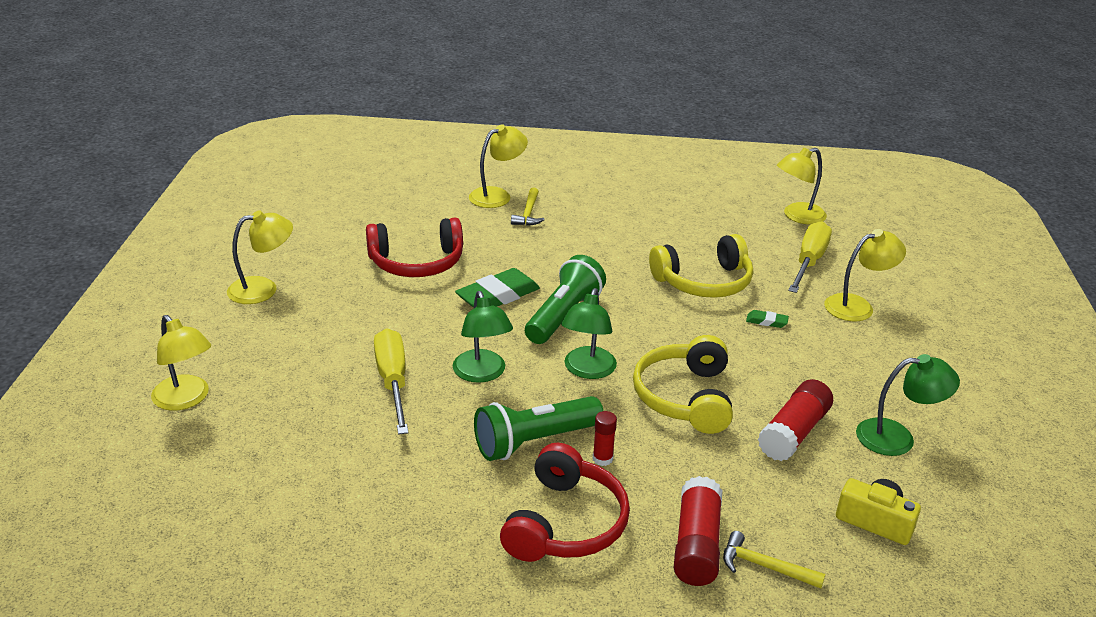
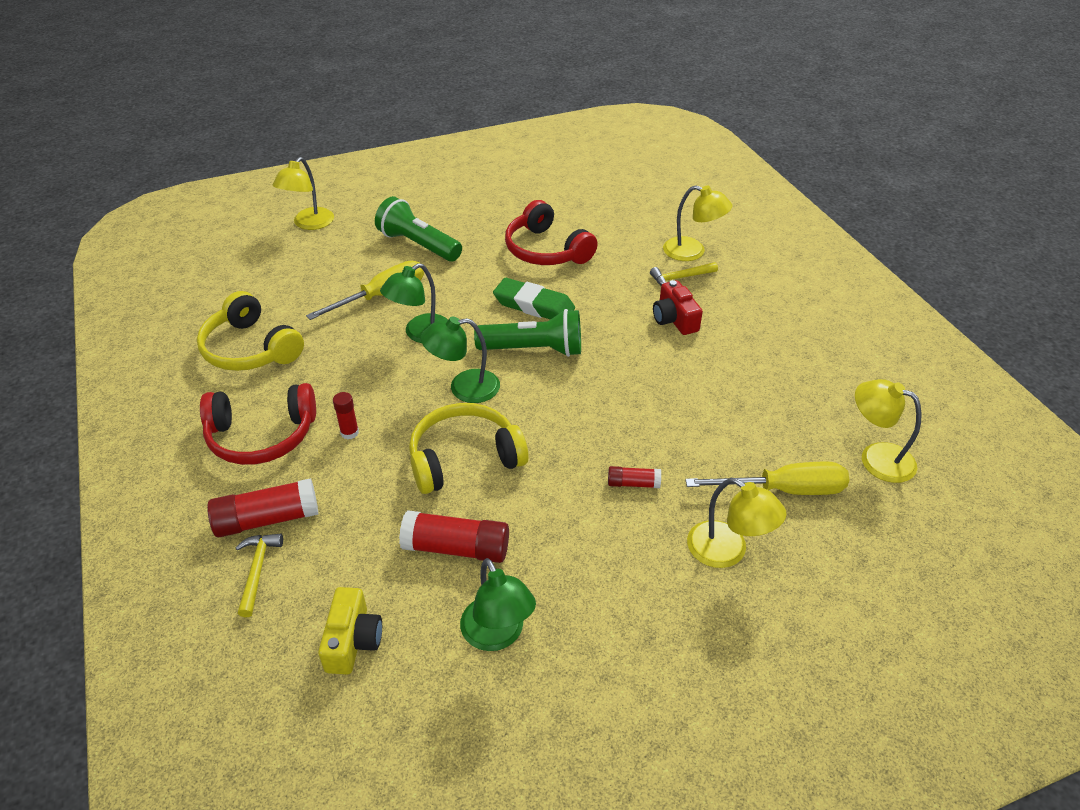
camera: 65 degrees right, 10 degrees up
yellow lamp [227,210,293,304] -> none
green flashlight [474,396,603,461] -> green flashlight moved to [375,196,462,262]
yellow headphones [649,234,753,298] -> yellow headphones moved to [197,291,304,371]
green eraser [746,310,789,328] -> red glue stick [608,466,661,488]
none -> red camera [653,280,703,335]

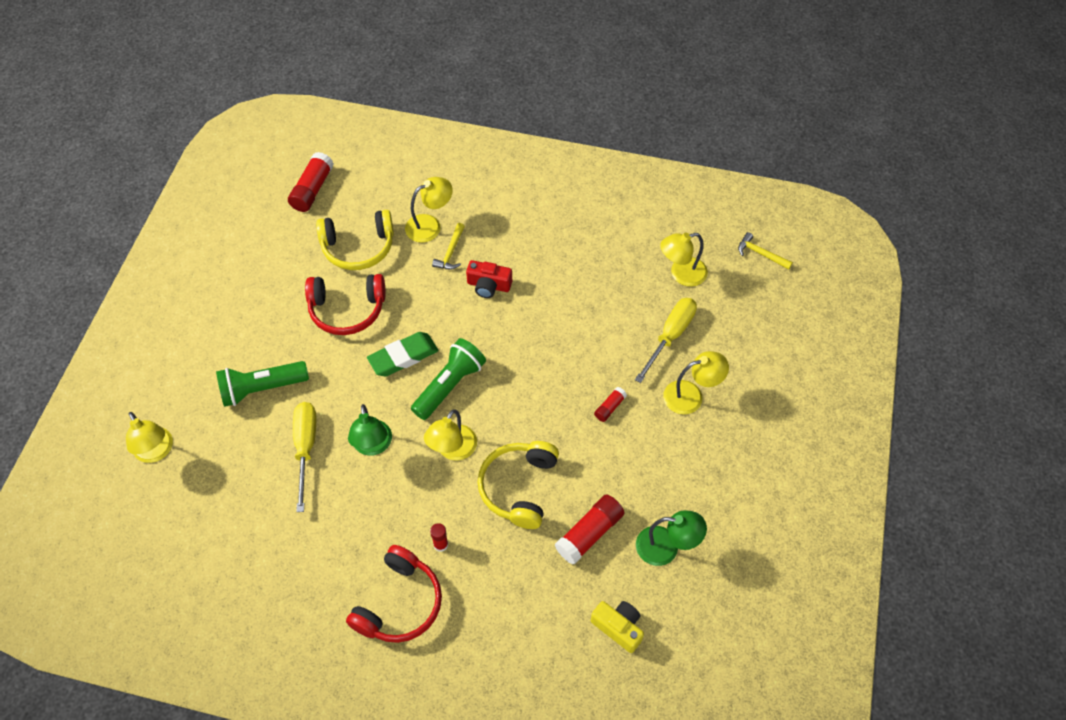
camera: 55 degrees left, 15 degrees up
yellow headphones [197,291,304,371] -> yellow headphones moved to [316,210,394,270]
red glue stick [207,478,318,537] -> red glue stick moved to [288,152,334,212]
yellow hammer [235,533,283,617] -> yellow hammer moved to [738,232,793,270]
green lamp [421,316,500,403] -> yellow lamp [424,409,477,460]

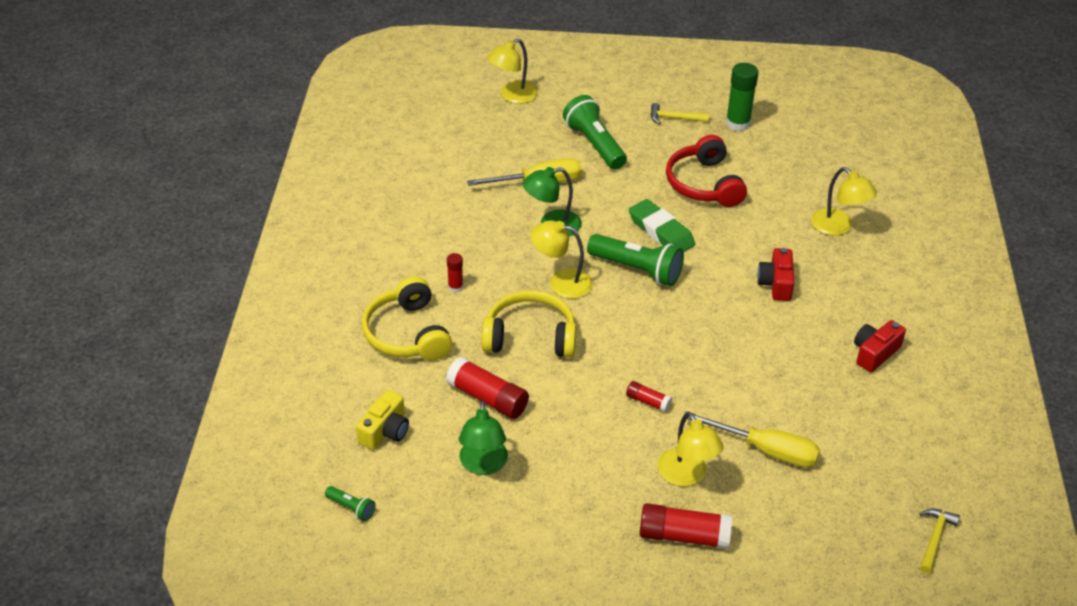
camera: 80 degrees right, 15 degrees down
red glue stick [288,152,334,212] -> red glue stick moved to [639,503,732,549]
yellow headphones [316,210,394,270] -> yellow headphones moved to [362,276,452,361]
red headphones [346,545,442,643] -> none
yellow hammer [432,223,465,270] -> yellow hammer moved to [651,103,709,124]
yellow lamp [660,233,708,287] -> none
none -> green flashlight [325,486,376,521]
none -> green glue stick [726,63,758,131]
none -> red camera [854,320,906,372]

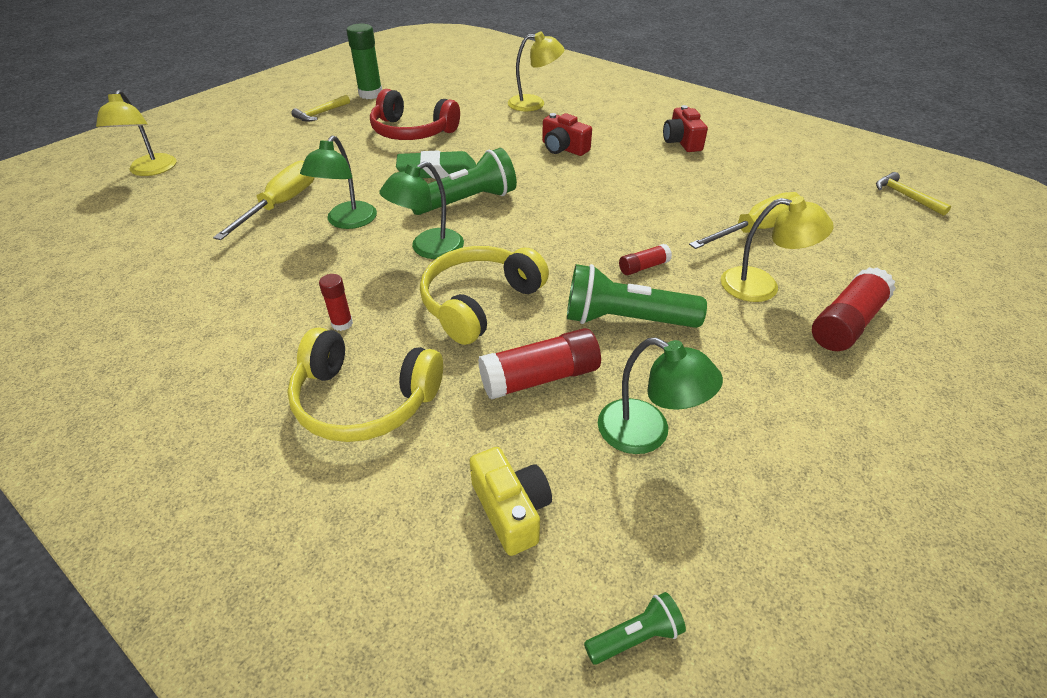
camera: 55 degrees left, 0 degrees up
yellow lamp [531,220,593,299] -> green lamp [379,161,464,259]
green flashlight [563,95,627,170] -> green flashlight moved to [567,264,707,328]

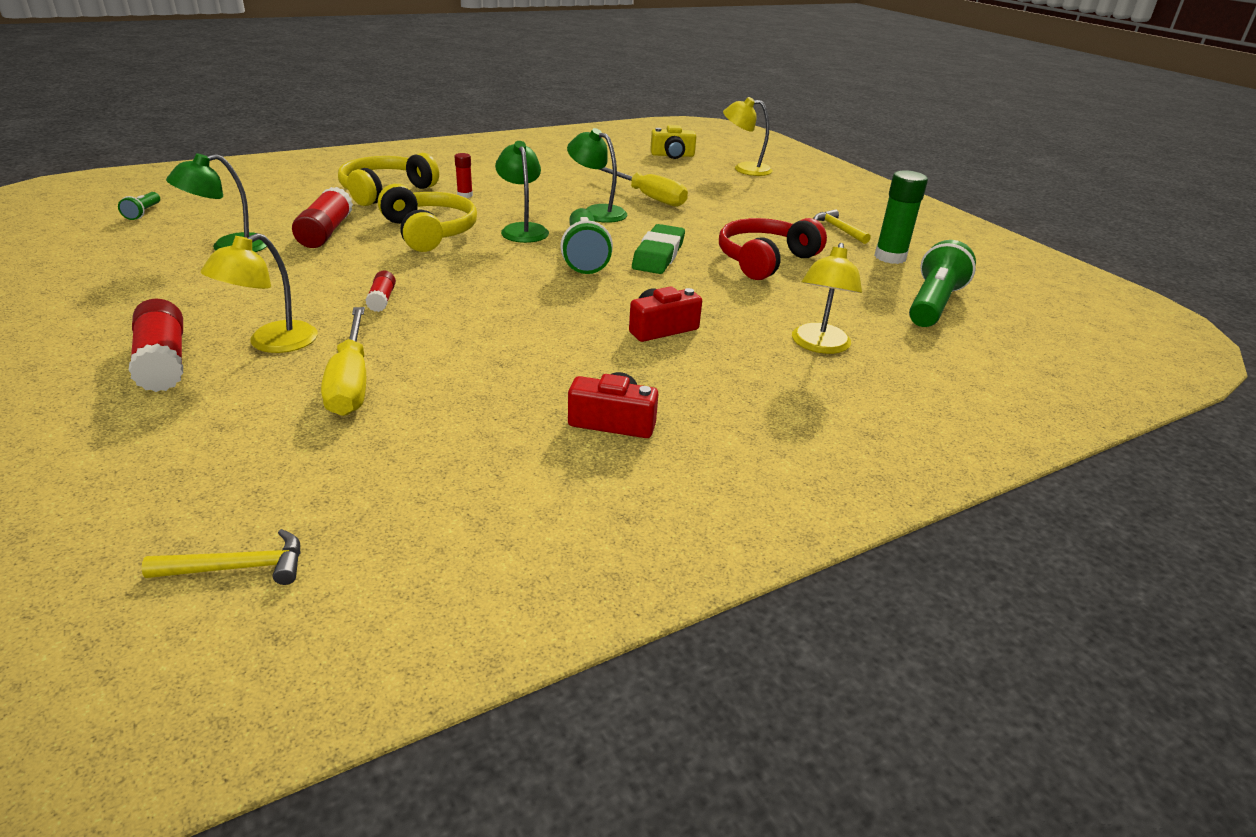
camera: 110 degrees right, 10 degrees down
yellow camera [469,447,552,556] -> yellow camera moved to [650,125,696,159]
green flashlight [567,264,707,328] -> green flashlight moved to [909,240,976,327]

